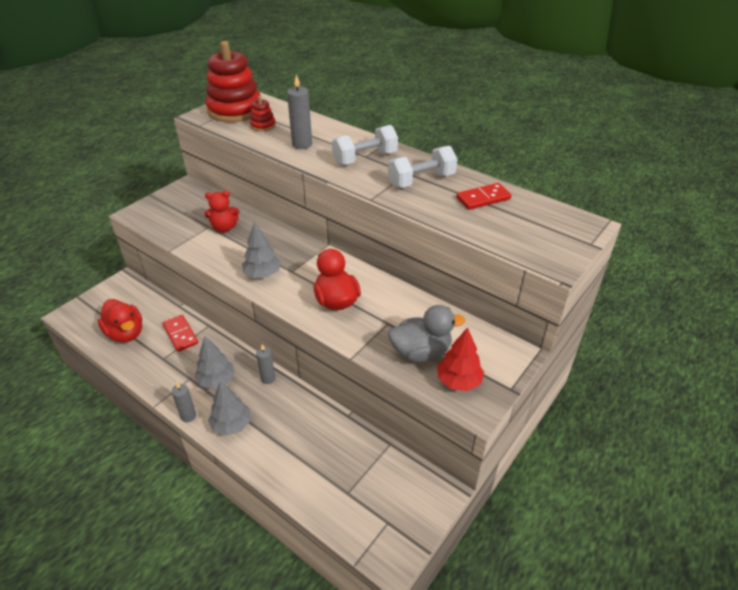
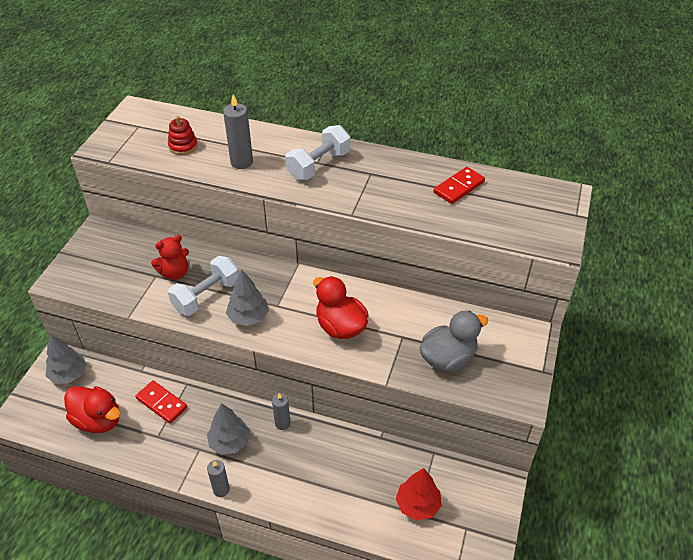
camera: 20 degrees left, 5 degrees up
red stacking toy [205,41,261,123] -> none
grey tree [208,381,251,436] -> grey tree moved to [46,334,87,384]
white dumbbell [388,146,457,188] -> white dumbbell moved to [168,256,239,316]
red tree [437,327,484,391] -> red tree moved to [396,468,442,521]

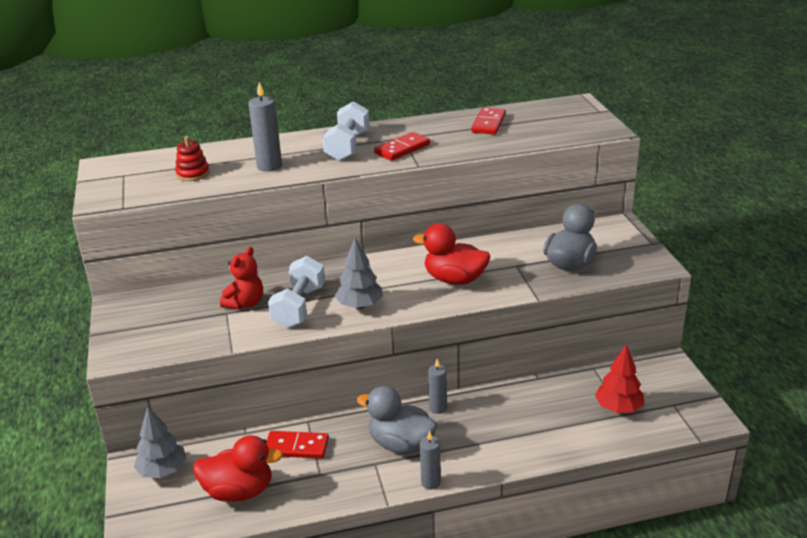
camera: 30 degrees left, 15 degrees down
grey tree [207,403,250,455] -> grey duck [357,386,437,454]
none -> red domino [374,132,430,161]

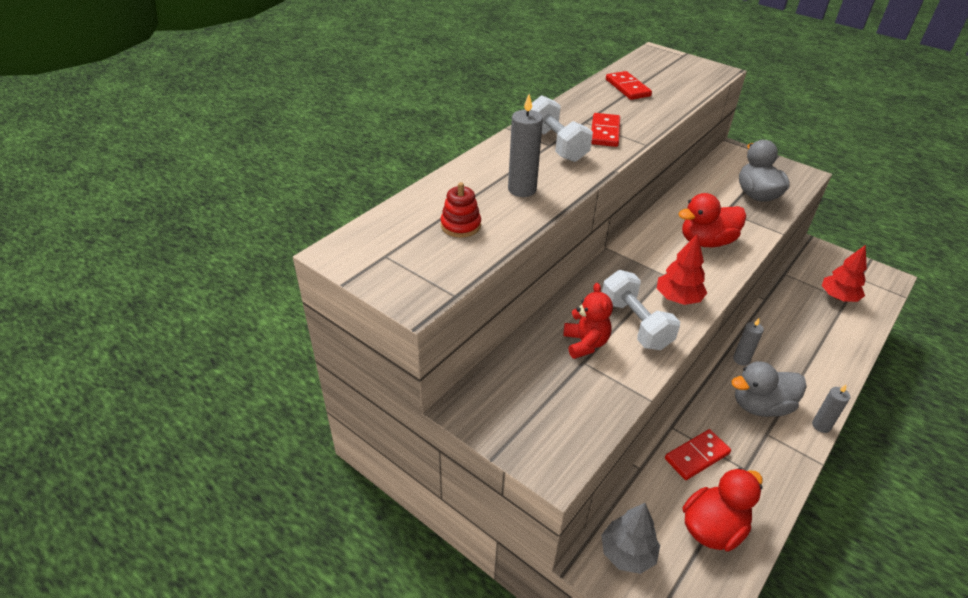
camera: 40 degrees left, 10 degrees up
grey tree [335,238,383,309] -> red tree [657,233,707,305]

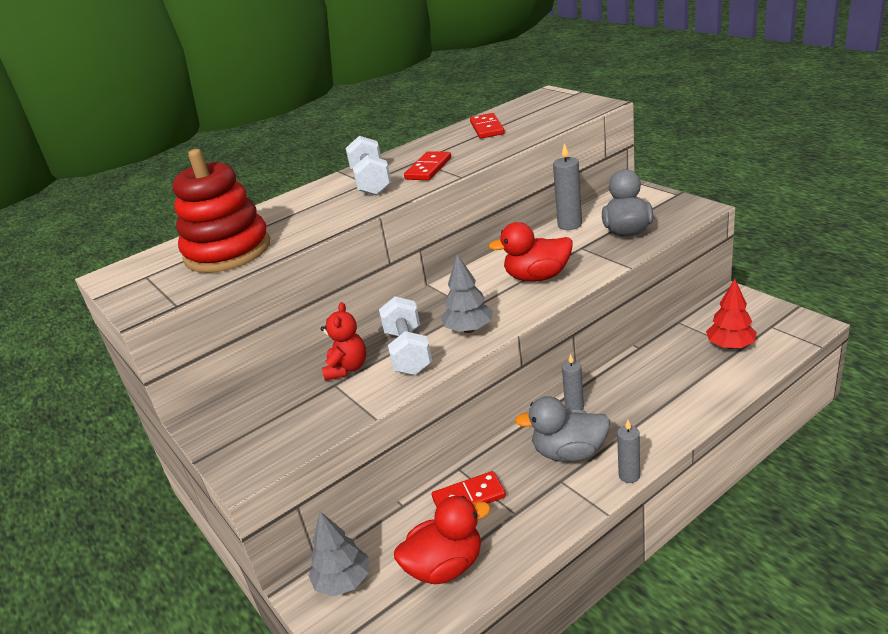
camera: 20 degrees right, 10 degrees down
red stacking toy [441,182,481,238] -> red stacking toy [172,149,270,273], size x2.27
grey candle [508,94,543,197] -> grey candle moved to [553,143,582,230]
red tree [657,233,707,305] -> grey tree [441,254,493,333]

